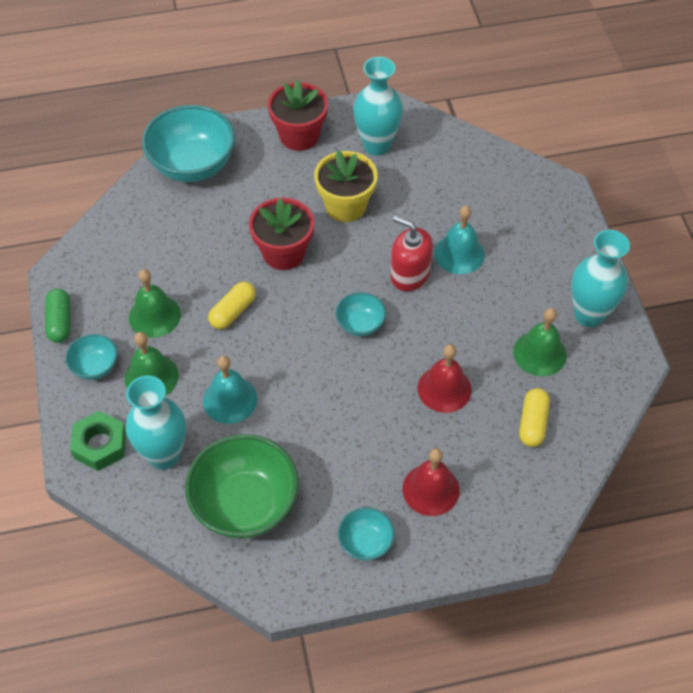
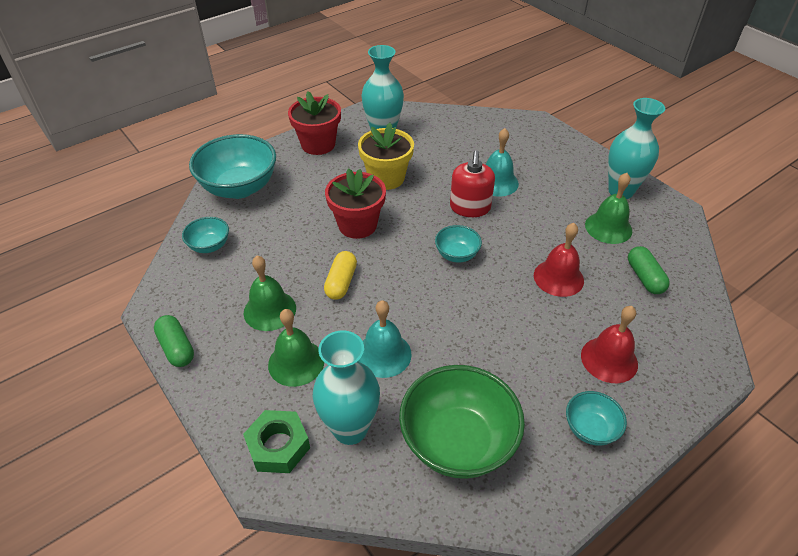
camera: 25 degrees left, 10 degrees down
turquoise bowl [65,334,118,380] -> turquoise bowl moved to [182,217,229,253]
red soap dispenser [390,216,433,291] -> red soap dispenser turned 90 degrees counterclockwise [450,150,495,217]
yellow capsule [519,388,550,447] -> green capsule [628,246,670,294]

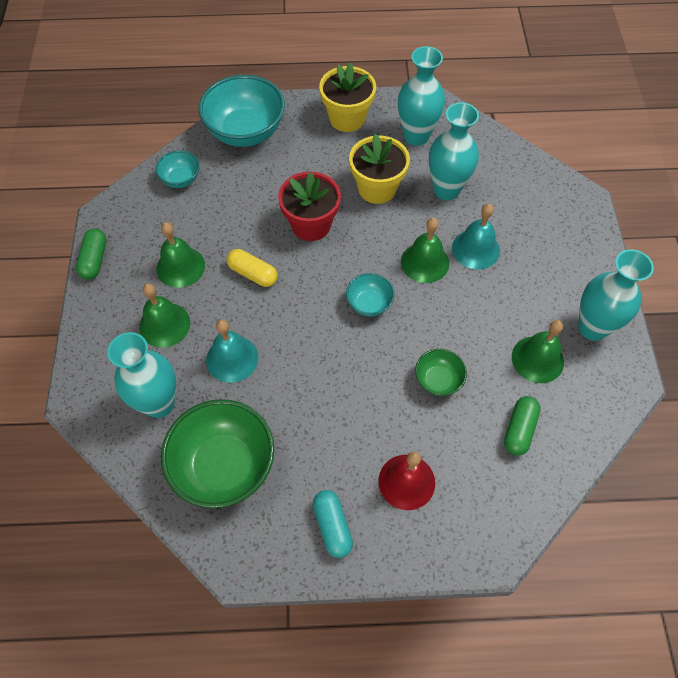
camera: 35 degrees right, 15 degrees up
green nut [243,410,310,473] -> none
red flower pot [288,91,341,155] -> yellow flower pot [319,62,376,132]
yellow capsule [324,251,357,300] -> yellow capsule turned 75 degrees clockwise [226,249,278,287]
red soap dispenser [450,150,495,217] -> green bell [401,218,449,283]
red bell [534,223,584,297] -> green bowl [415,349,467,396]
turquoise bowl [566,391,627,446] -> turquoise capsule [313,490,353,558]
none -> turquoise vase [429,102,479,200]

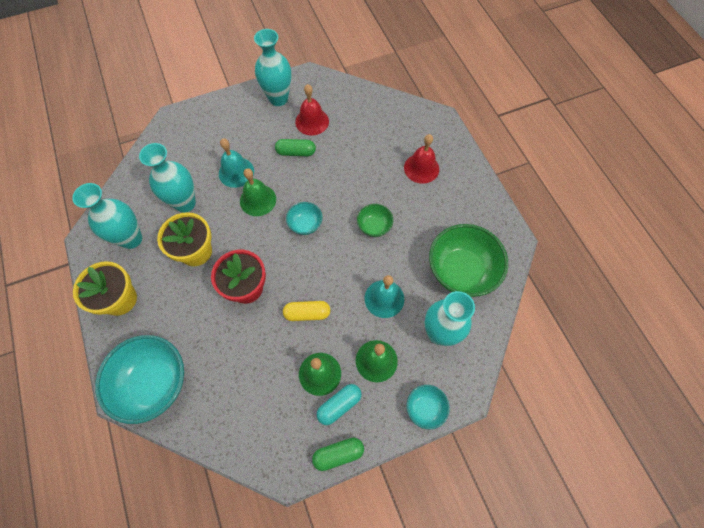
camera: 110 degrees left, 5 degrees up
turquoise bowl [155,150,200,188] -> turquoise bowl moved to [407,385,450,429]
yellow capsule [226,249,278,287] -> yellow capsule turned 75 degrees clockwise [283,301,330,321]
turquoise capsule [313,490,353,558] -> turquoise capsule moved to [317,384,362,425]
green bowl [415,349,467,396] -> green bowl moved to [357,204,393,237]
green capsule [504,396,541,456] -> green capsule moved to [275,139,316,156]
green bell [512,320,564,383] -> red bell [295,84,329,136]

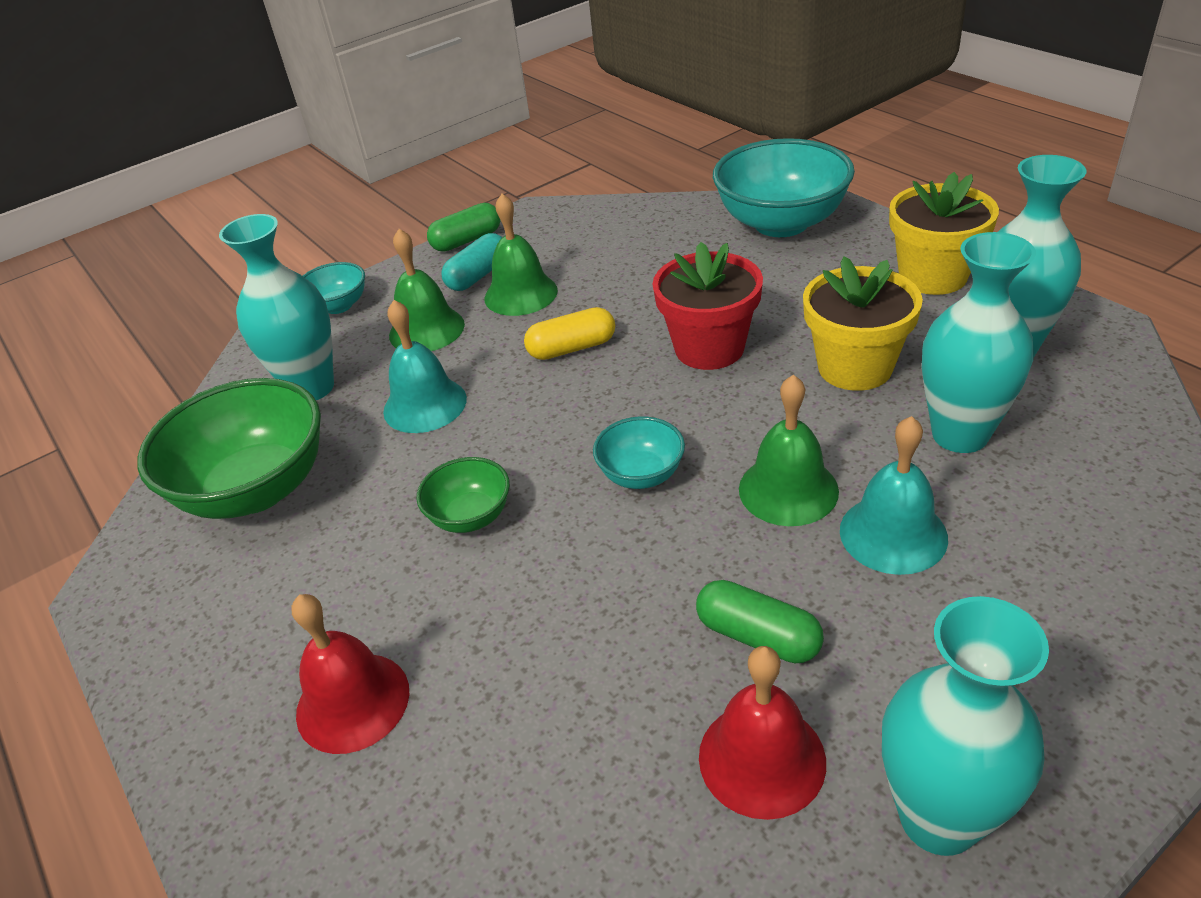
camera: 170 degrees right, 25 degrees down
green capsule [275,139,316,156] -> green capsule turned 45 degrees clockwise [696,580,824,663]

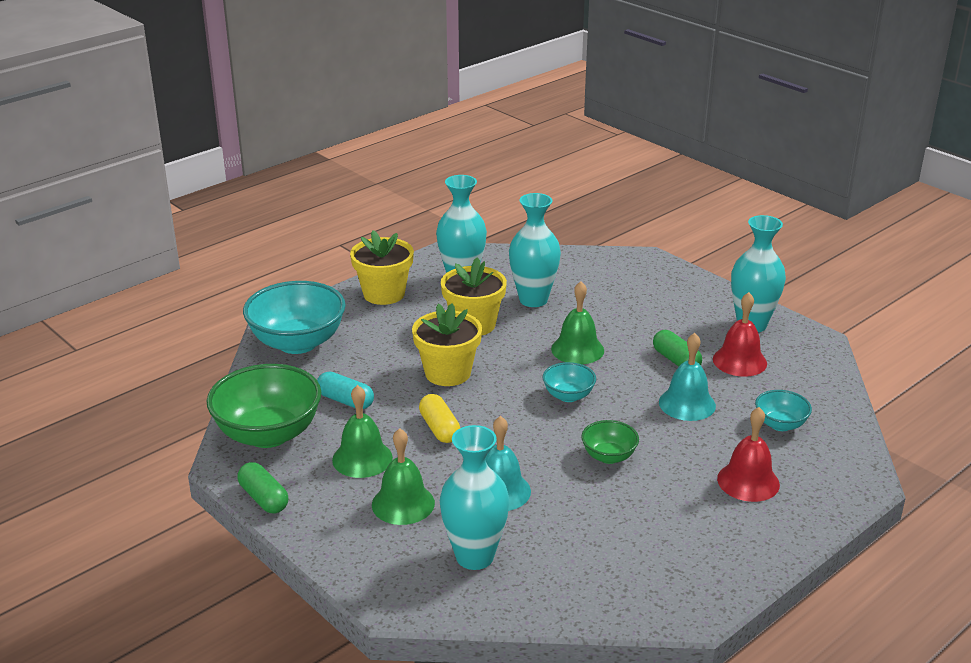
camera: 100 degrees left, 10 degrees down
green bowl [137,378,321,519] -> green bowl moved to [207,364,321,448]
turquoise bowl [303,262,365,314] -> turquoise bowl moved to [755,390,812,431]
turquoise capsule [441,233,502,291] -> turquoise capsule moved to [317,372,374,409]
red flower pot [652,242,763,370] -> yellow flower pot [412,303,482,386]
green capsule [696,580,824,663] -> green capsule turned 60 degrees counterclockwise [653,330,702,367]
turquoise bell [840,416,948,575] -> turquoise bell moved to [659,333,716,421]

